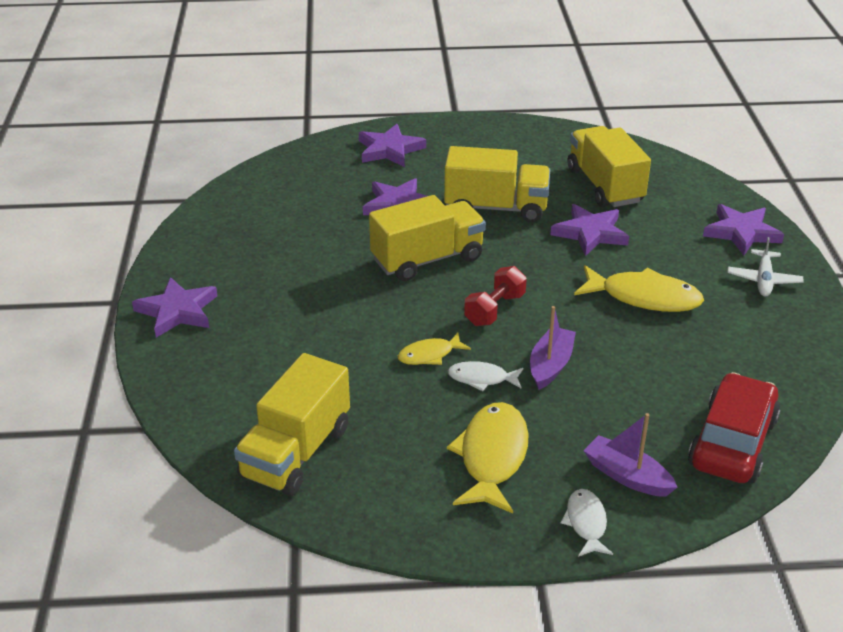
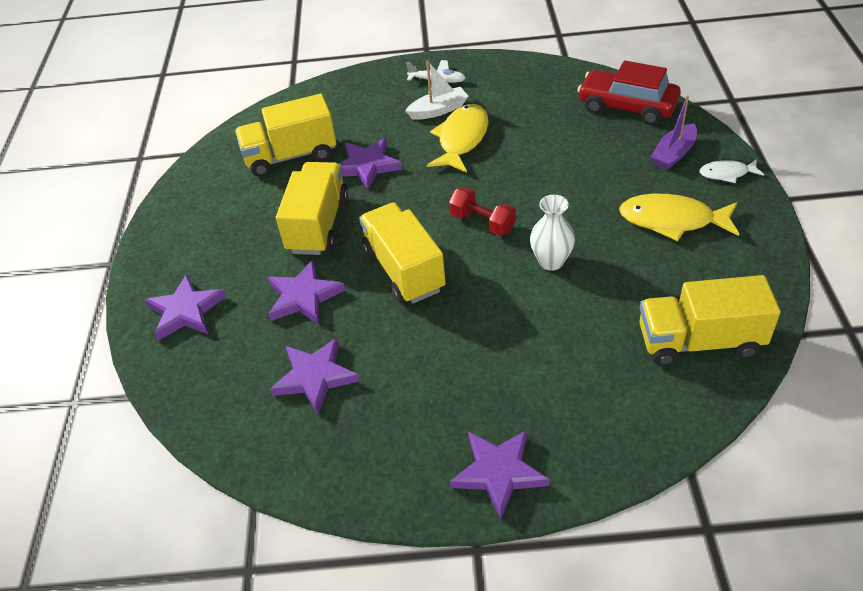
camera: 85 degrees left, 10 degrees up
yellow truck [234,353,350,496] -> yellow truck turned 150 degrees clockwise [639,275,781,366]
yellow fish [398,333,471,365] -> white vase [530,195,575,271]
white fish [448,361,523,391] -> none
purple boat [530,306,576,390] -> none
purple star [703,204,784,255] -> purple star moved to [270,338,359,414]
none -> white boat [405,61,468,120]

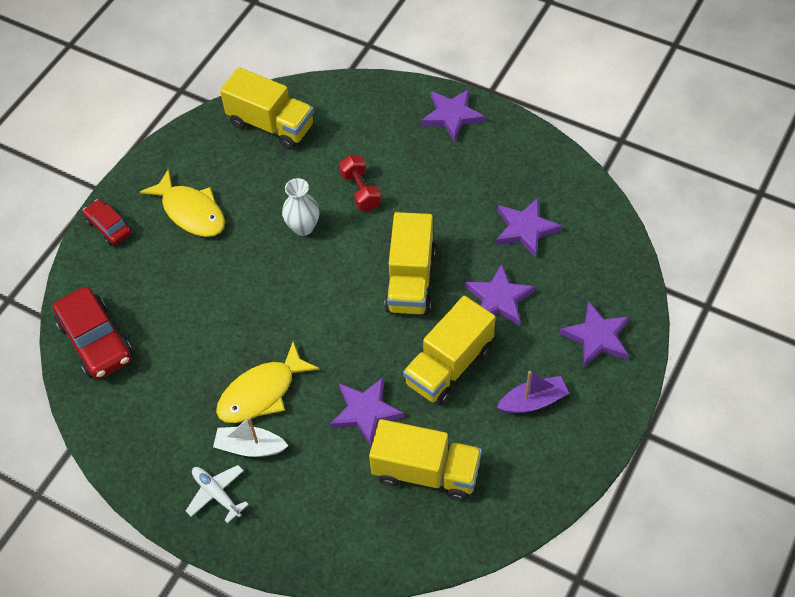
camera: 150 degrees left, 10 degrees up
red dumbbell [449,187,516,236] -> red dumbbell moved to [339,155,381,211]
purple boat [651,95,697,170] -> purple boat moved to [497,371,569,413]
white fish [700,159,764,183] -> red car [83,199,132,246]

